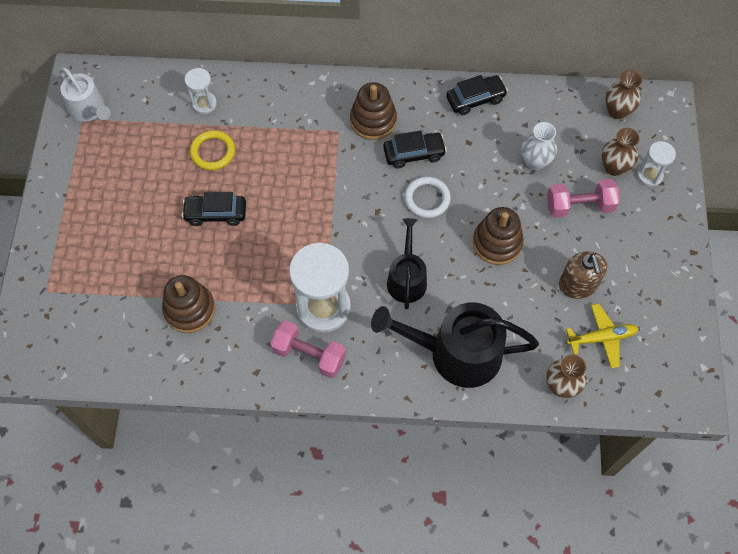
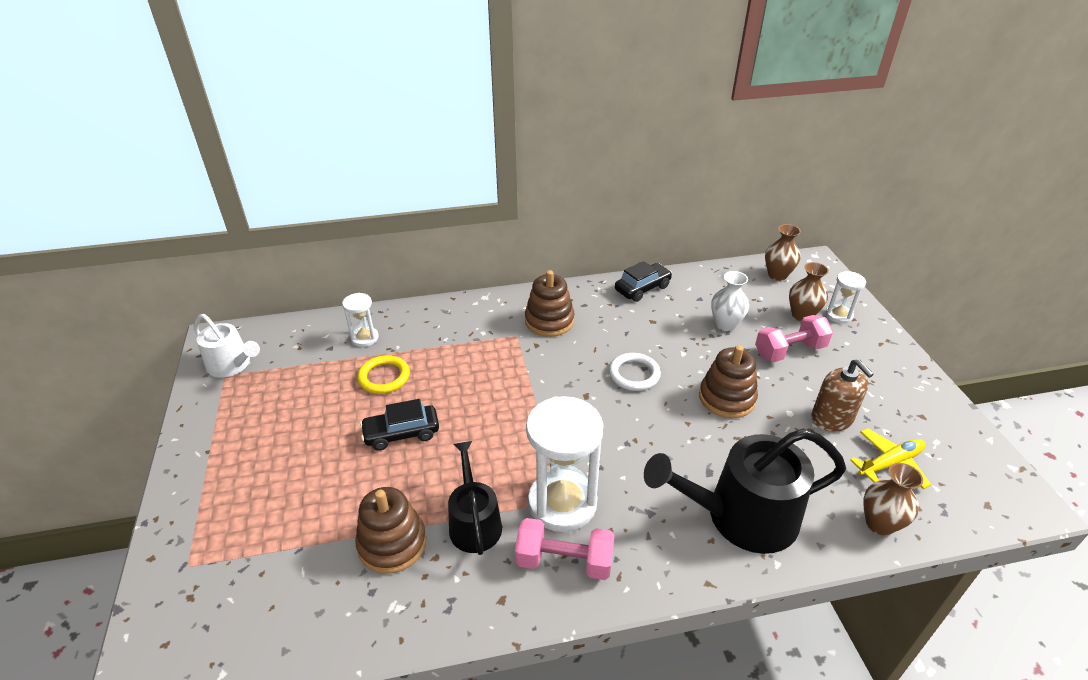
camera: 15 degrees left, 25 degrees down
black car [383,131,447,169] -> none
black watering can [387,218,427,309] -> black watering can moved to [448,441,502,555]

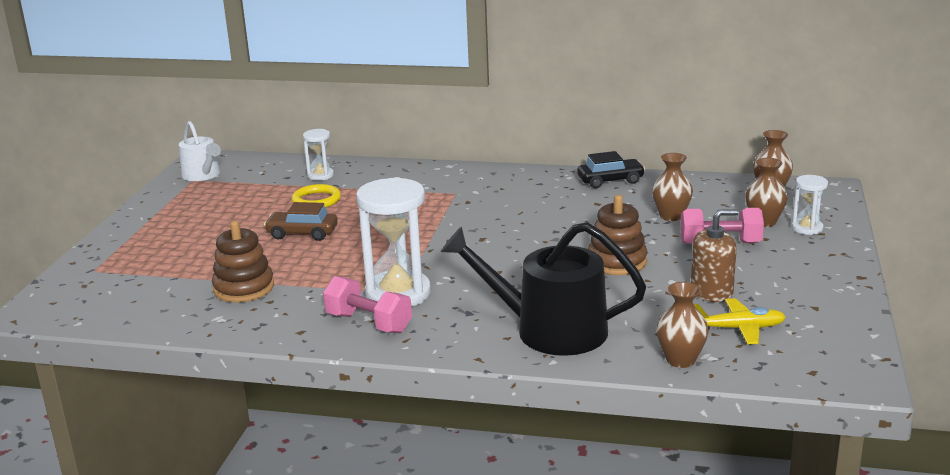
camera: 25 degrees right, 15 degrees down
black car [360,399,439,451] -> brown car [264,202,338,241]
black watering can [448,441,502,555] -> none
brown stacking toy [525,270,575,337] -> none
white ring [609,353,661,391] -> none
white vase [711,271,749,331] -> brown vase [652,153,693,221]
brown soap dispenser [811,359,874,432] -> brown soap dispenser turned 105 degrees counterclockwise [691,209,739,302]

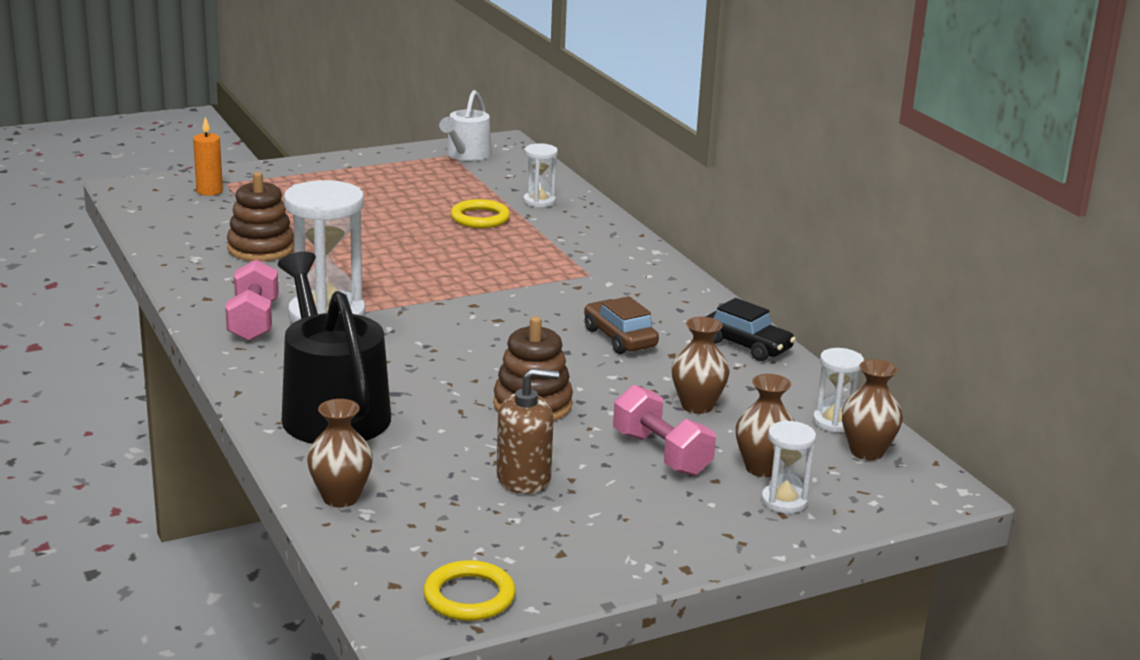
camera: 50 degrees right, 0 degrees up
brown car [264,202,338,241] -> brown car moved to [584,296,659,354]
brown soap dispenser [691,209,739,302] -> brown soap dispenser turned 45 degrees counterclockwise [497,368,559,494]
yellow plane [694,298,786,344] -> none
none -> orange candle [193,117,223,196]
none -> yellow ring [423,560,516,621]
none -> white hourglass [813,348,864,432]

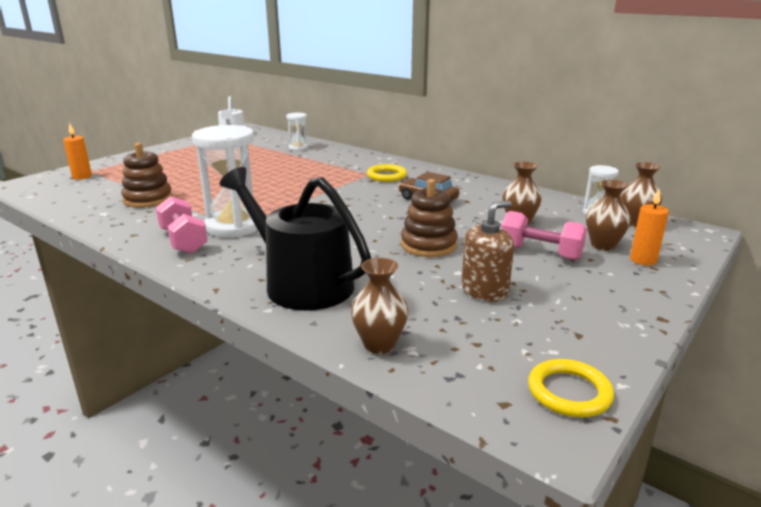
camera: 25 degrees left, 0 degrees up
yellow ring [451,199,510,228] -> yellow ring moved to [367,164,407,182]
black car [705,298,796,361] -> none
white hourglass [761,420,816,513] -> orange candle [630,189,669,266]

